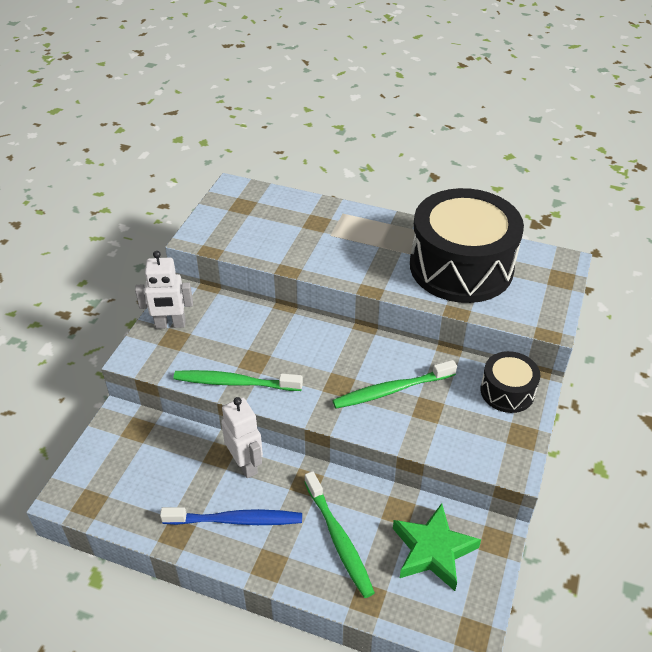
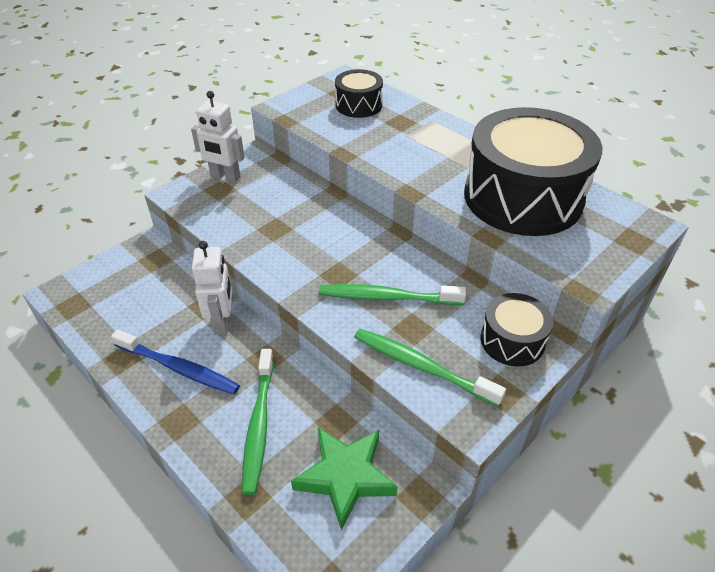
camera: 25 degrees right, 0 degrees up
green toothbrush [174,370,303,391] -> green toothbrush moved to [354,329,506,406]
none -> black drum [335,69,383,118]

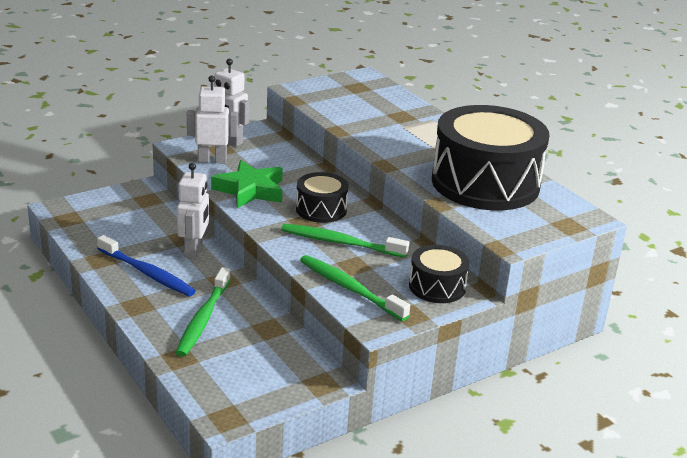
camera: 10 degrees right, 15 degrees down
green star [291,427,398,531] -> green star moved to [211,160,283,208]
black drum [335,69,383,118] -> black drum moved to [296,172,349,223]
none -> white robot [187,75,238,164]

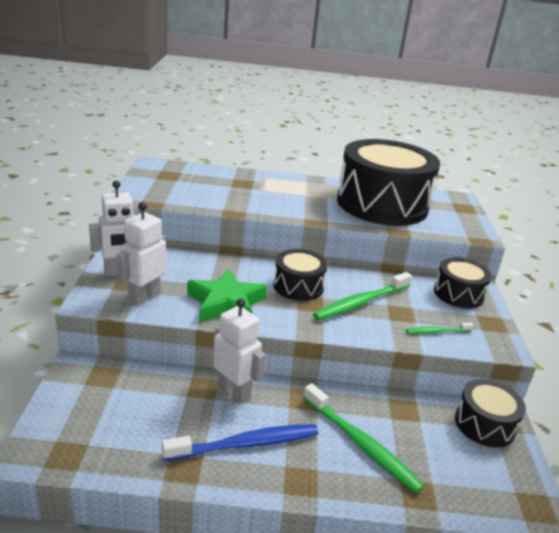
camera: 55 degrees left, 0 degrees up
green toothbrush [300,255,410,321] -> green toothbrush [406,323,474,334], size x0.52
none -> black drum [455,379,526,448]

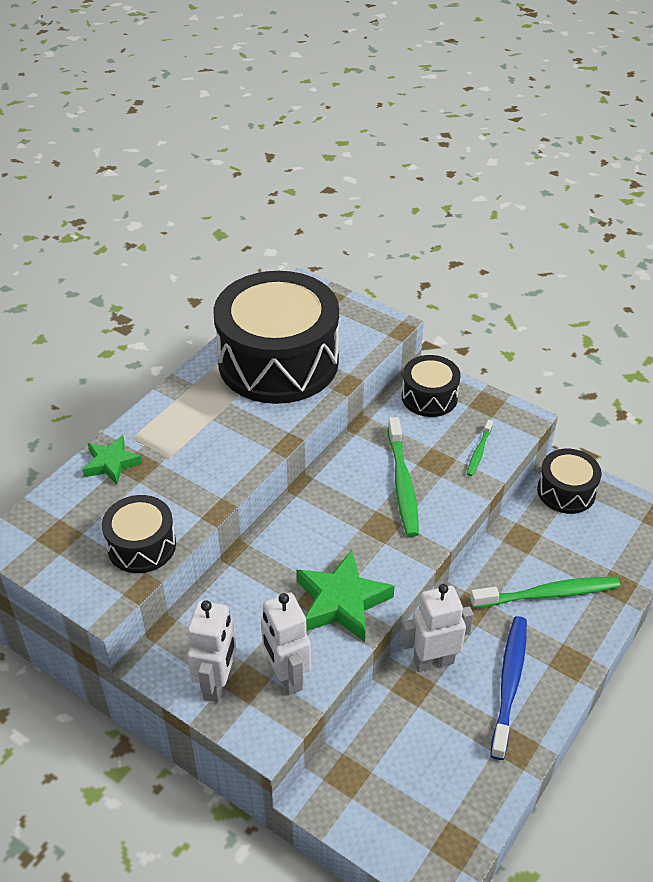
camera: 55 degrees left, 15 degrees up
black drum [273,249,327,301] -> black drum moved to [102,495,176,573]
none -> green star [82,435,142,485]

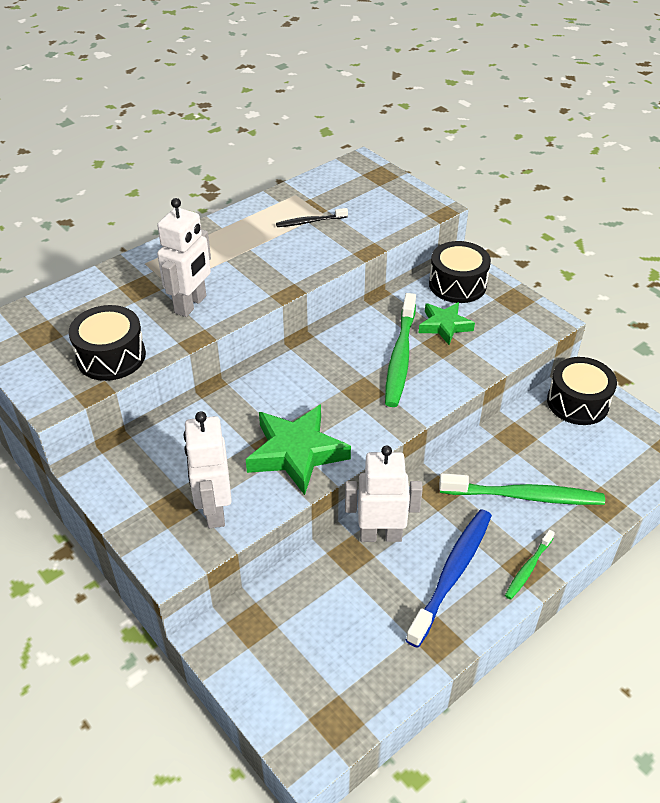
camera: 15 degrees right, 0 degrees up
green star [82,435,142,485] -> green star moved to [419,302,475,345]
white robot [187,600,237,702] -> white robot moved to [157,198,211,317]
black drum [214,271,339,404] -> black toothbrush [276,208,348,227]
green toothbrush [467,420,493,476] -> green toothbrush moved to [505,530,555,600]

